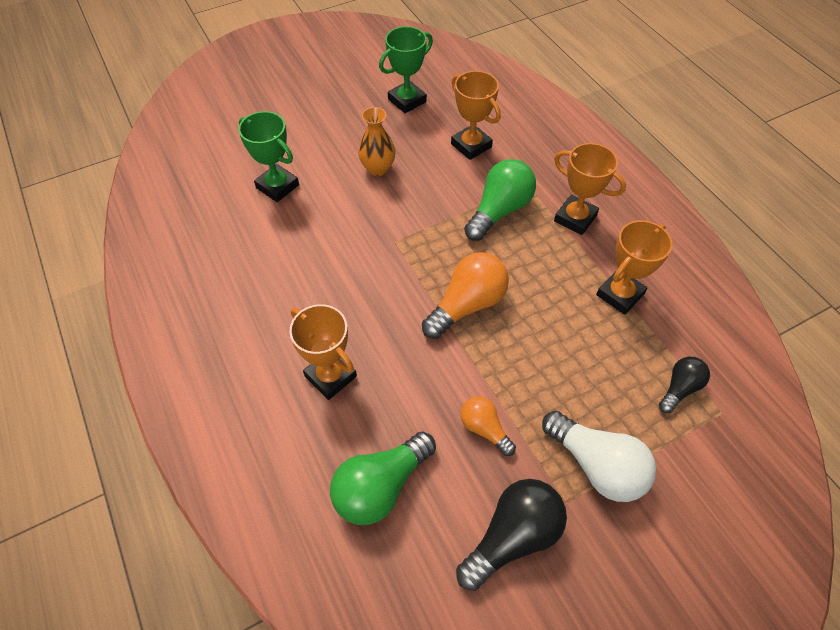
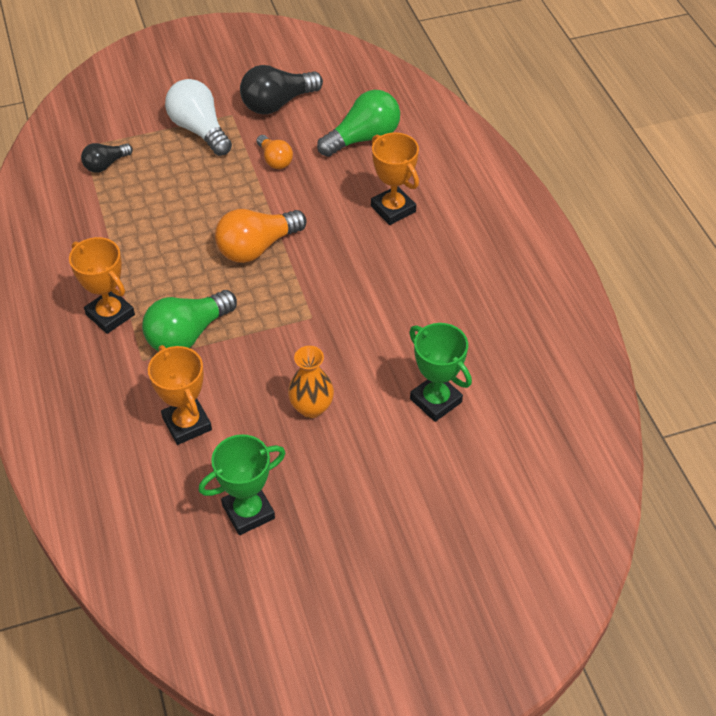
camera: 170 degrees left, 5 degrees down
orange trophy [596,220,673,315] -> none

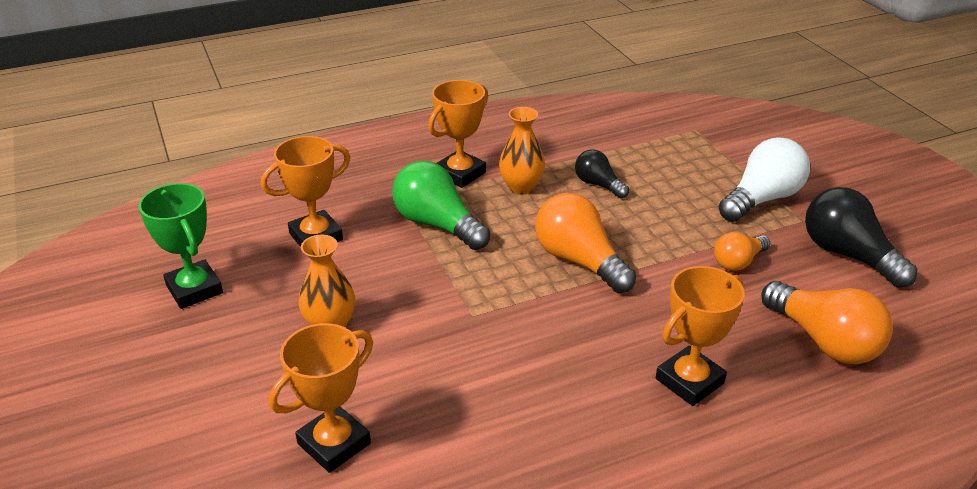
camera: 85 degrees right, 15 degrees down
black light bulb [81,143,133,173] -> black light bulb moved to [575,150,629,198]
green light bulb [317,90,400,157] -> orange light bulb [761,281,893,364]
green trophy [409,323,472,422] -> orange trophy [269,323,373,473]
none -> orange vase [499,107,545,195]

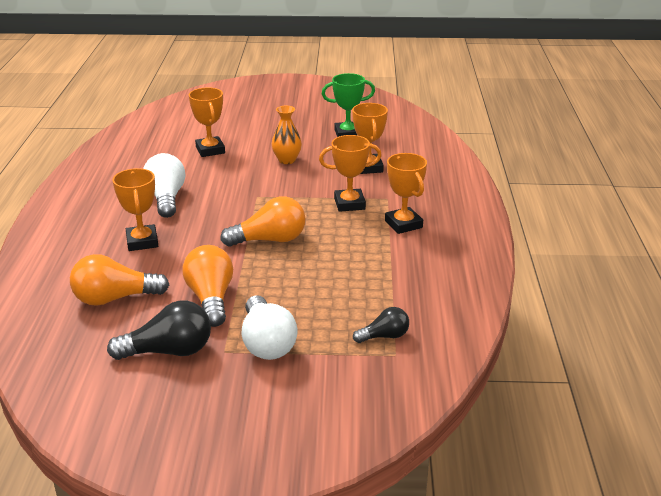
camera: 115 degrees right, 5 degrees down
green light bulb [392,161,490,250] -> orange trophy [319,135,382,212]
orange vase [499,107,545,195] -> none
black light bulb [575,150,629,198] -> black light bulb moved to [353,307,409,343]
orange light bulb [714,232,770,271] -> orange light bulb [182,245,233,327], size x1.72
none -> white light bulb [143,153,185,218]

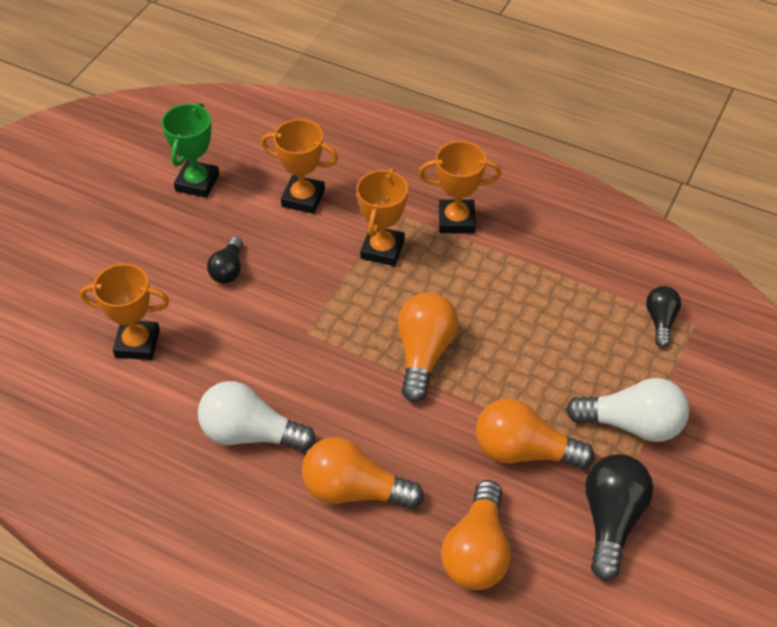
camera: 65 degrees left, 20 degrees up
orange trophy [112,168,158,251] -> orange light bulb [302,437,424,509]
orange vase [272,106,302,164] -> black light bulb [207,237,243,283]

